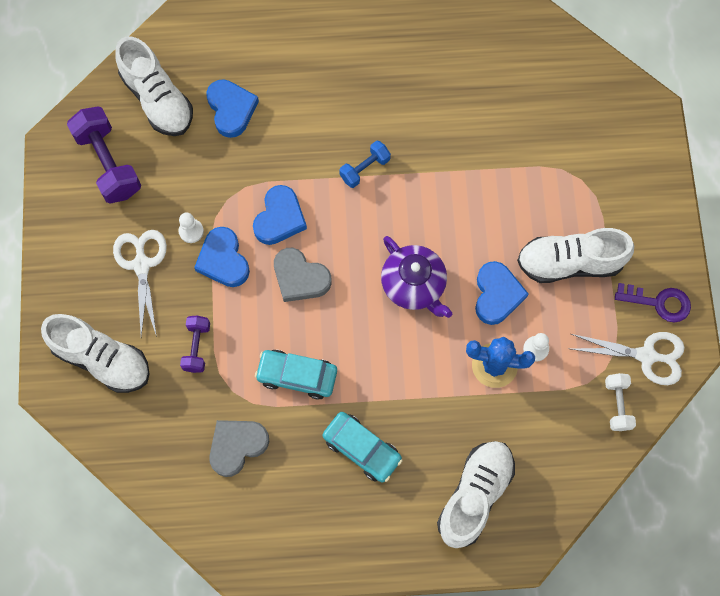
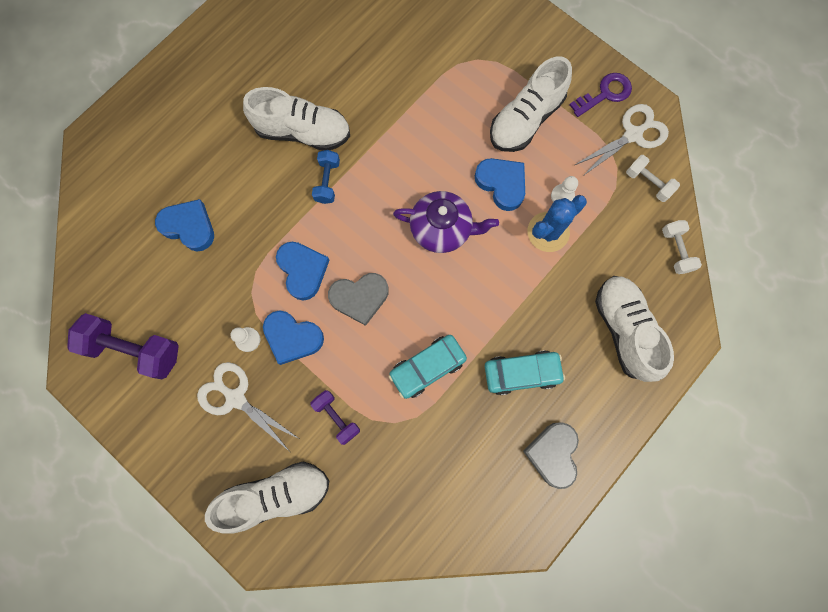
camera: 45 degrees left, 5 degrees up
white shoe [115,37,193,136] -> white shoe moved to [243,87,350,151]
grey heart [209,420,269,477] -> grey heart moved to [523,422,579,489]
none -> white dumbbell [662,220,702,274]

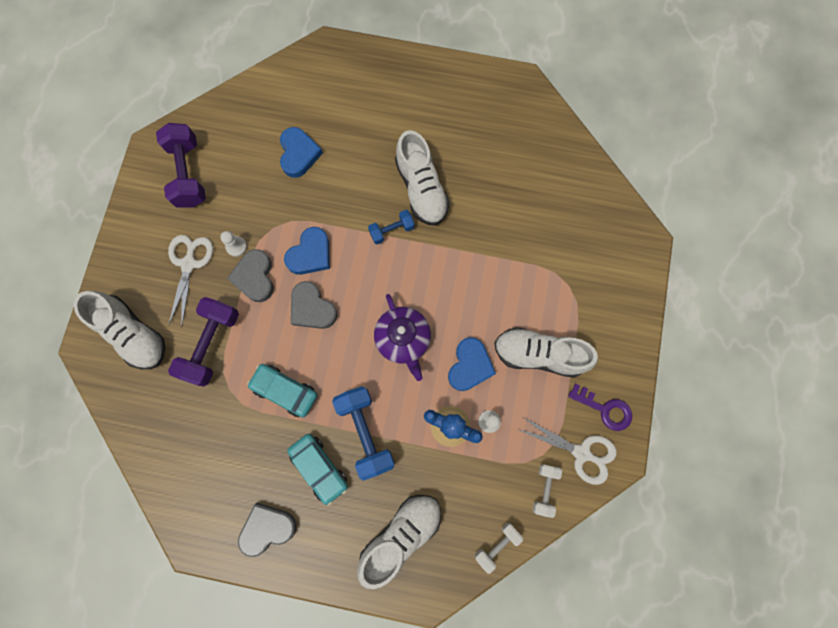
camera: 60 degrees right, 0 degrees up
blue heart [263,311,324,365] -> grey heart [227,249,274,302]
purple dumbbell [310,390,360,445] -> purple dumbbell [168,297,239,387], size x1.79
none -> blue dumbbell [332,386,395,481]

